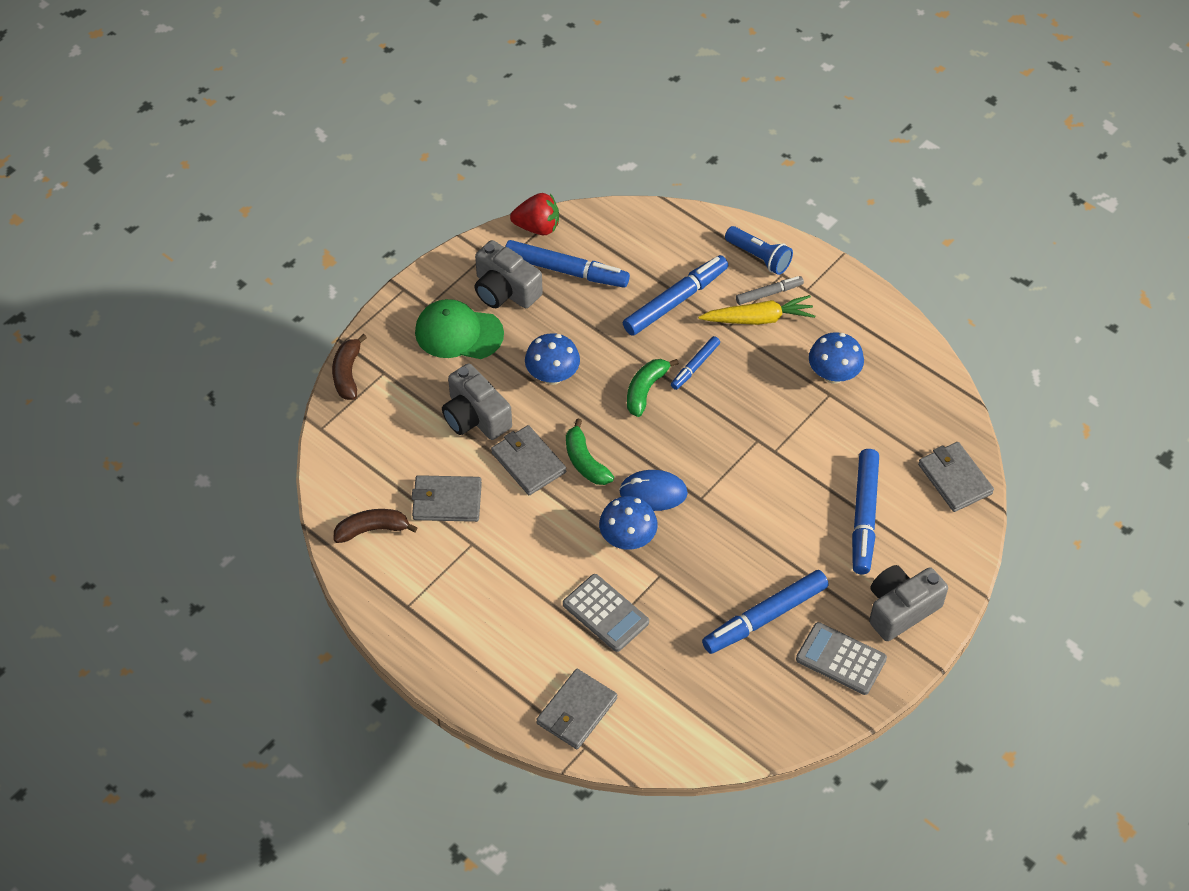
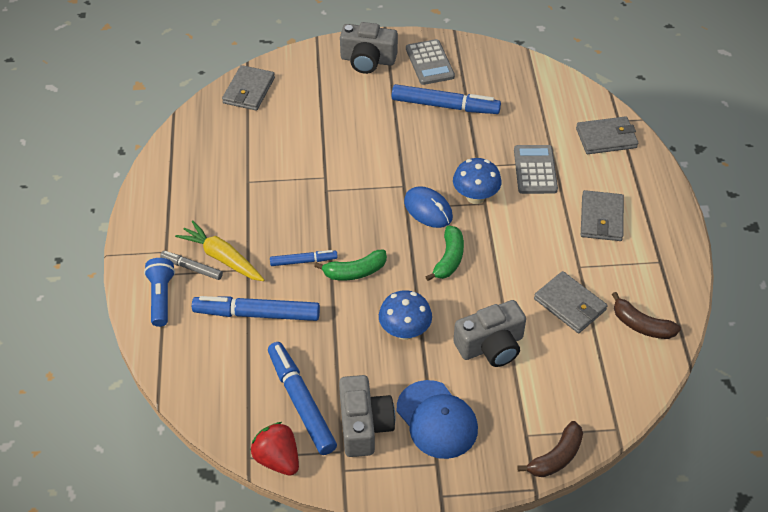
camera: 135 degrees left, 5 degrees down
green cap [415,299,504,359] -> blue cap [397,380,478,459]
grey camera [442,363,512,440] -> grey camera turned 60 degrees clockwise [453,300,526,367]
grey wallet [491,425,566,495] -> grey wallet moved to [581,190,624,241]
blue mushroom [809,332,864,384] -> none
blue marker [852,449,879,574] -> none

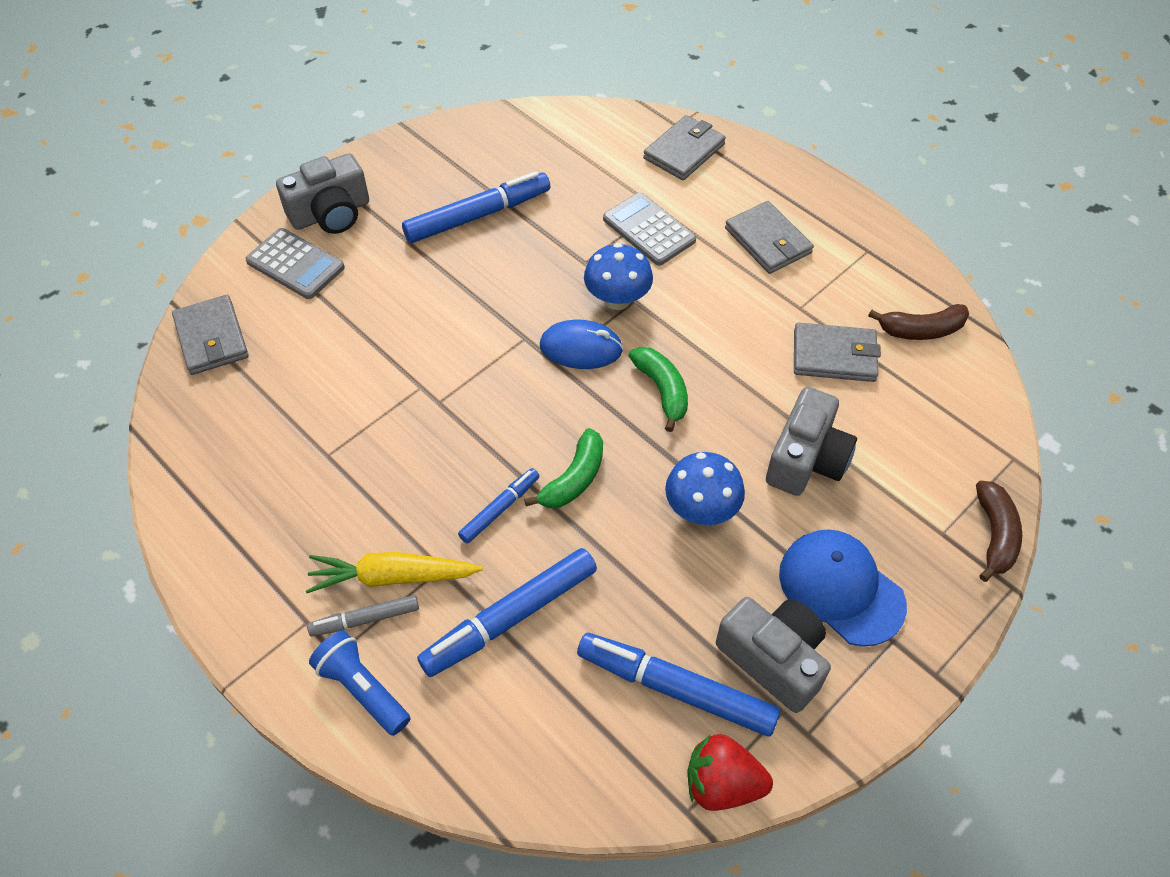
camera: 40 degrees left, 5 degrees up
blue cap [397,380,478,459] -> blue cap turned 150 degrees counterclockwise [779,529,907,647]
grey calculator [406,39,455,85] -> grey calculator moved to [245,228,345,299]

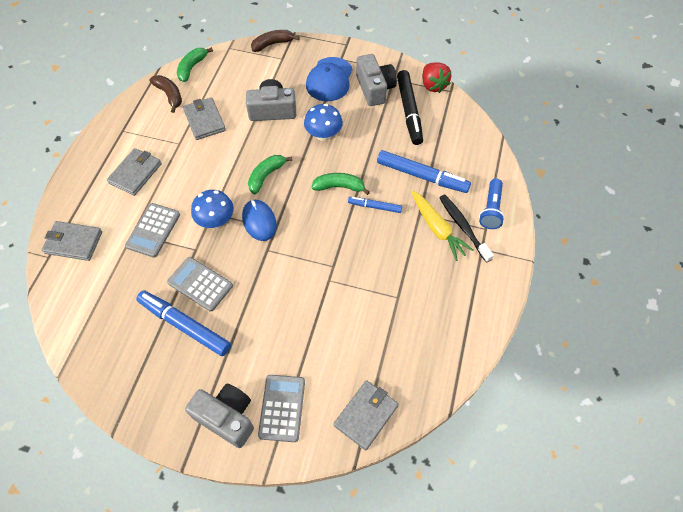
camera: 120 degrees left, 5 degrees up
grey marker [307,595,419,637] -> black toothbrush [439,194,494,263]
blue marker [577,633,780,736] -> black marker [397,70,423,145]
grey camera [716,597,831,713] -> grey camera turned 150 degrees clockwise [356,54,397,106]
none -> grey calculator [167,257,233,311]
none -> green banana [177,47,213,82]

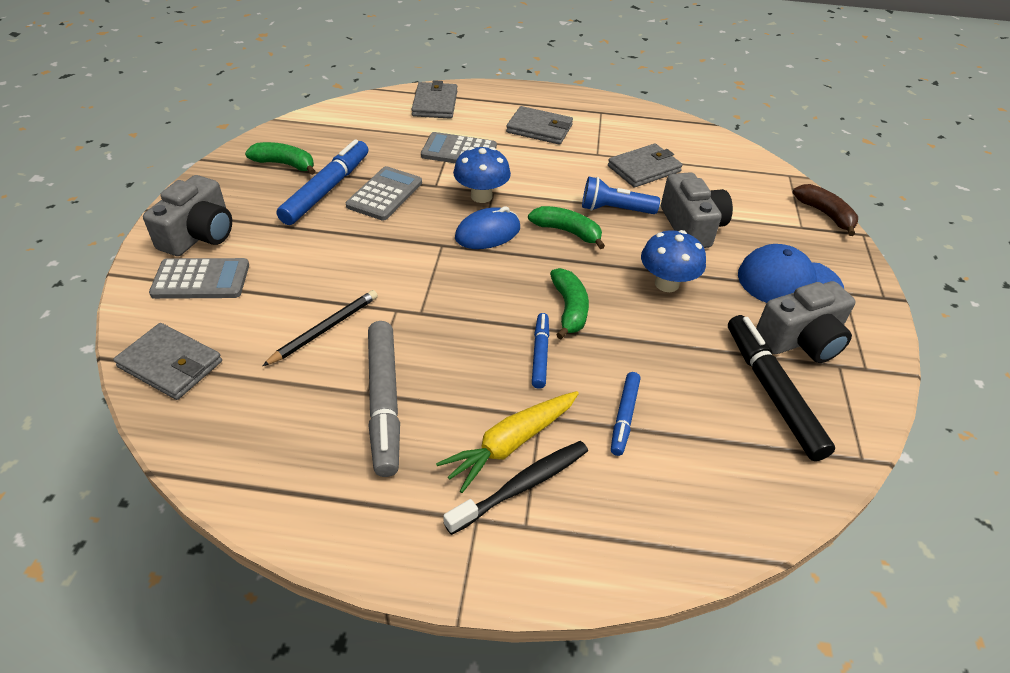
camera: 80 degrees right, 15 degrees down
brown banana [149,75,182,113] -> none
green banana [177,47,213,82] -> green banana moved to [245,142,315,175]
blue marker [377,150,471,193] -> blue marker [611,372,640,456], size x0.55
black marker [397,70,423,145] -> black marker turned 90 degrees clockwise [728,315,835,461]
red strawberry [423,62,451,93] -> none
blue flashlight [479,179,505,229] -> blue flashlight moved to [582,177,660,214]
none -> black pencil [263,290,378,366]
none -> grey marker [368,321,400,477]

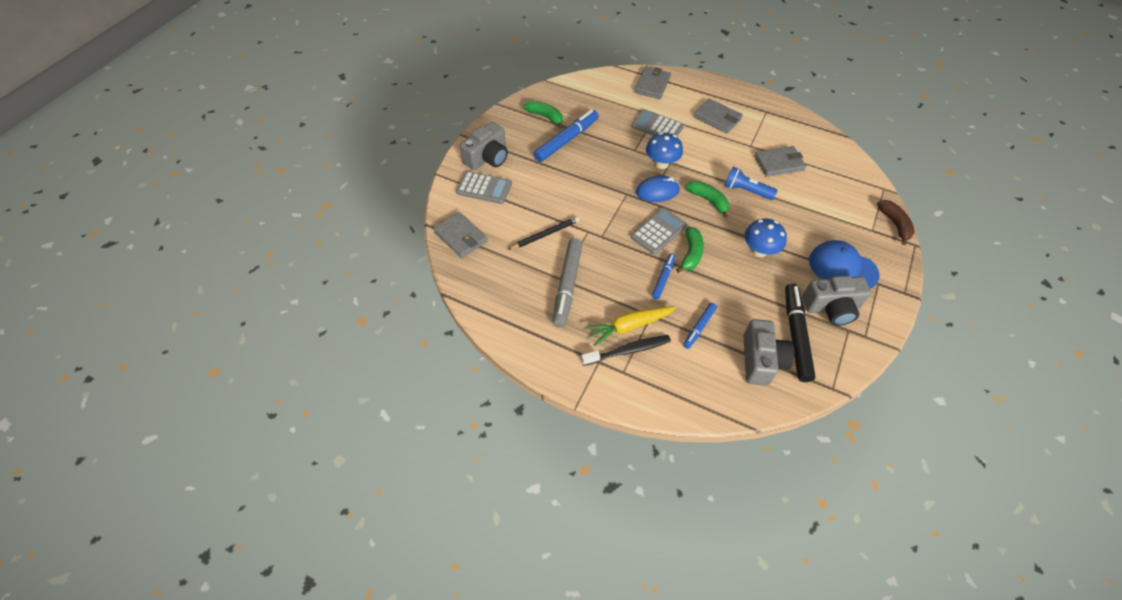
camera: 20 degrees right, 10 degrees up
grey calculator [346,166,422,221] -> grey calculator moved to [631,208,687,255]
grey camera [661,172,733,248] -> grey camera moved to [743,319,795,386]

